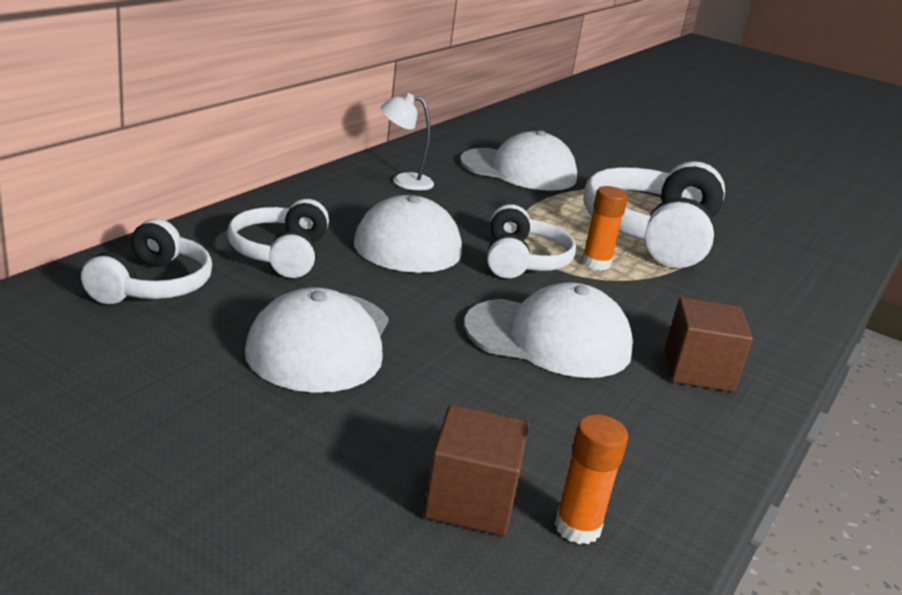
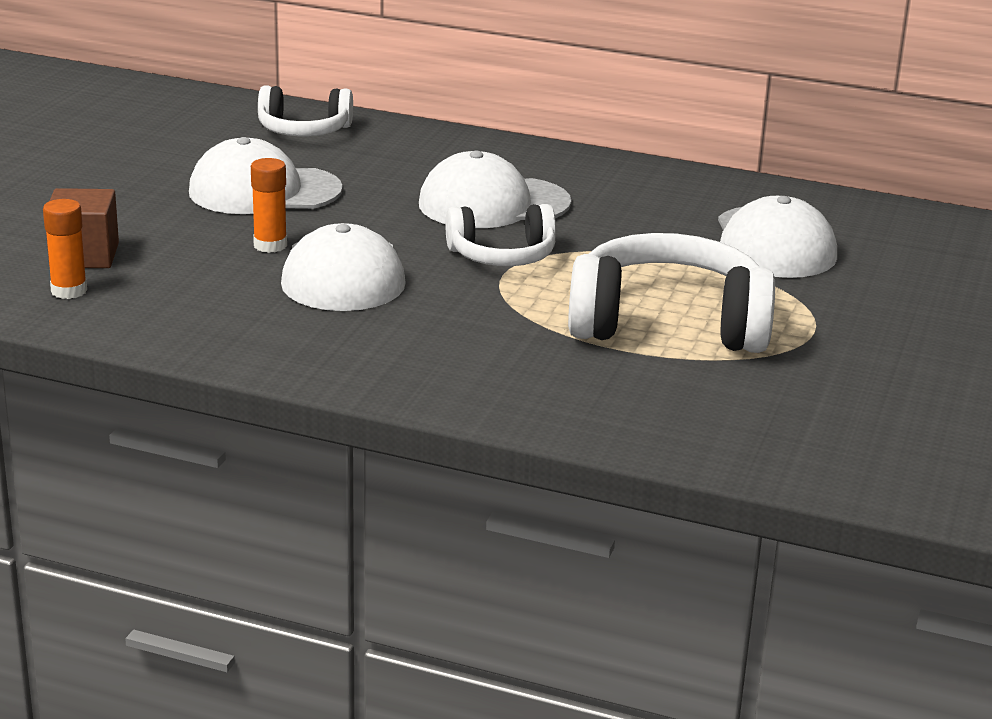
camera: 80 degrees right, 0 degrees up
white headphones [227,199,329,278] -> none
white lamp [381,93,434,191] -> none
orange glue stick [582,186,628,270] -> orange glue stick moved to [251,158,287,253]
brown cube [665,297,753,392] -> none

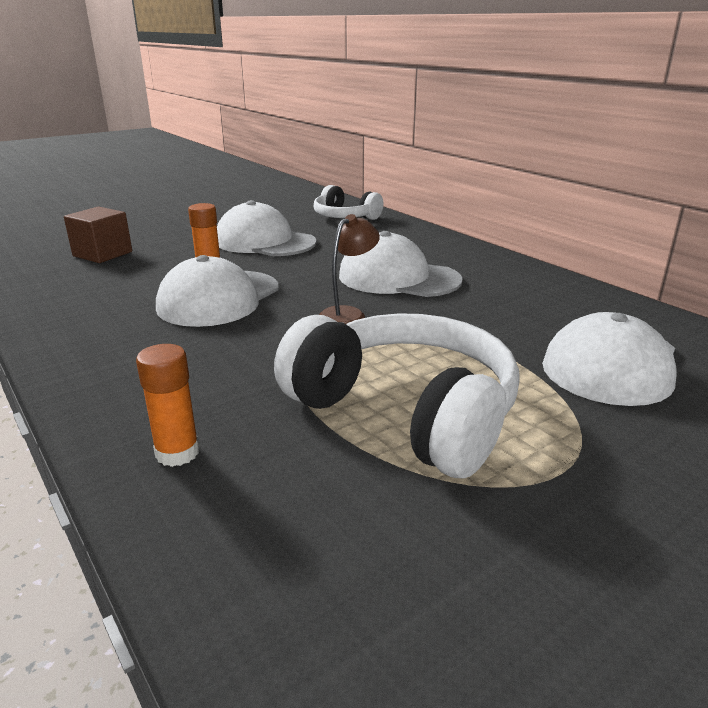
camera: 35 degrees right, 0 degrees up
orange glue stick [43,199,87,299] -> orange glue stick moved to [136,344,199,467]
white headphones [446,204,556,266] -> brown lamp [319,214,380,324]

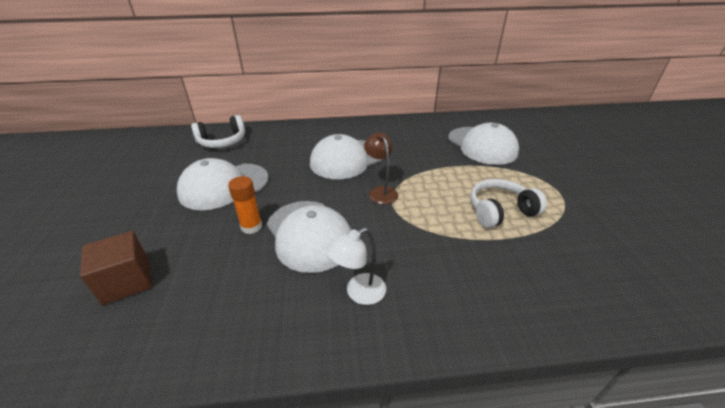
camera: 60 degrees left, 10 degrees up
orange glue stick [136,344,199,467] -> none
white headphones [274,313,520,478] -> white headphones [470,179,547,228], size x0.59
none -> white lamp [326,228,386,305]

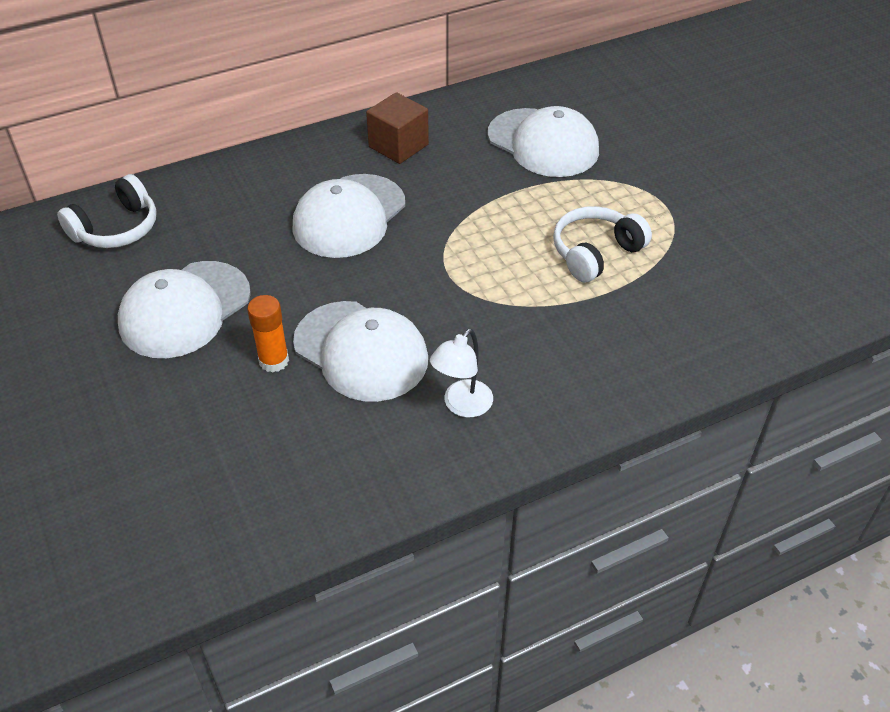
camera: 20 degrees left, 10 degrees up
brown cube [80,231,152,305] -> brown cube moved to [366,92,429,164]
brown lamp [364,133,398,204] -> none

